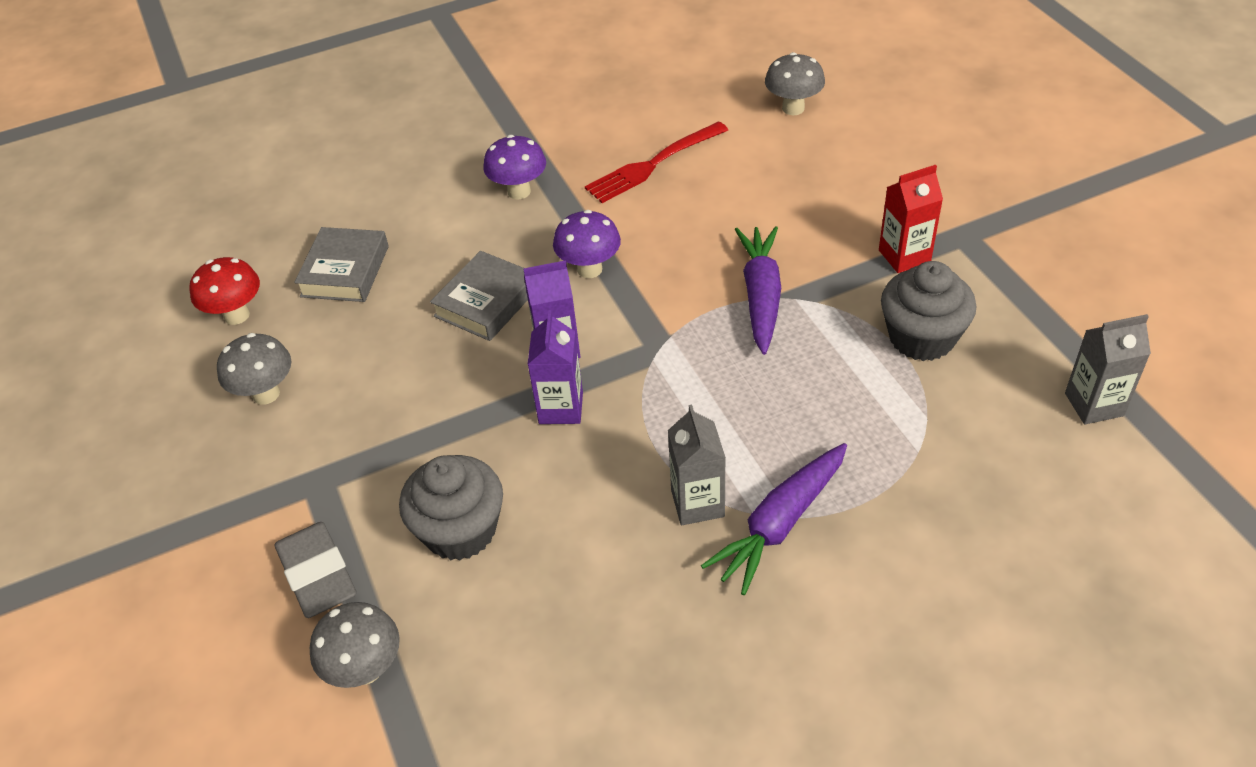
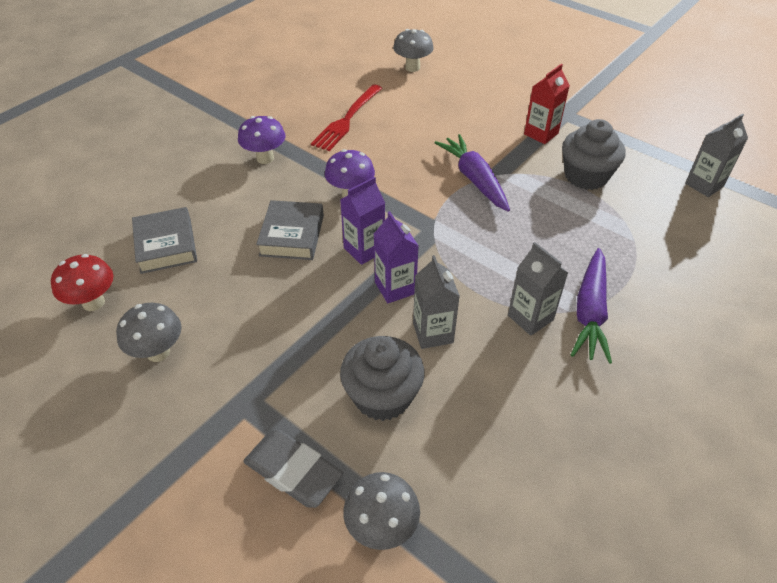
camera: 30 degrees left, 0 degrees up
none -> grey carton [413,255,460,349]

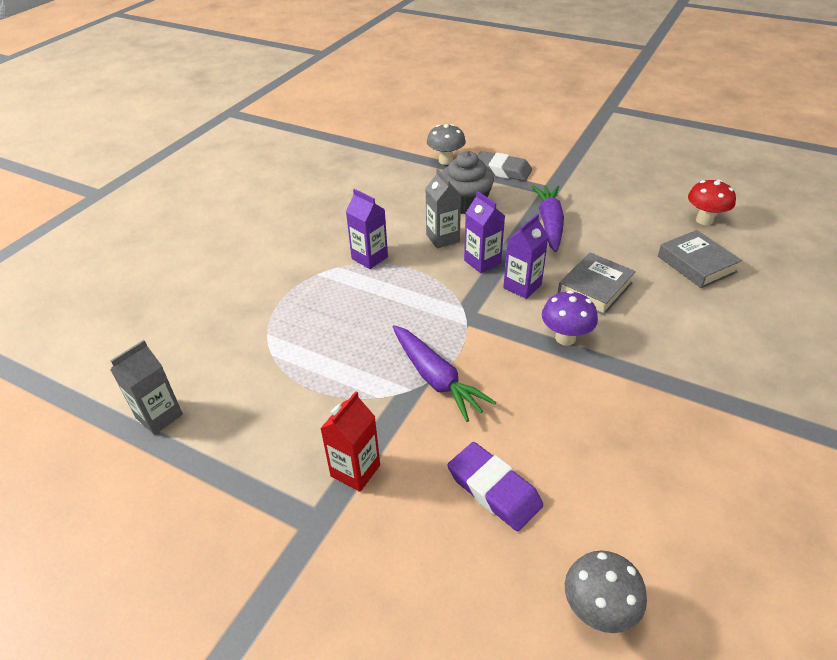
camera: 170 degrees right, 5 degrees down
grey mushroom [116,303,182,362] -> none
purple mushroom [238,116,285,164] -> none
grey book [256,200,324,260] -> grey book turned 45 degrees clockwise [558,253,636,315]
red fork [311,84,382,151] -> none
grey carton [508,242,568,336] -> purple carton [346,189,388,269]
grey cupcake [562,119,625,190] -> none
purple carrot [571,248,612,364] -> purple carrot moved to [532,185,564,252]
none -> purple eraser [448,442,543,531]

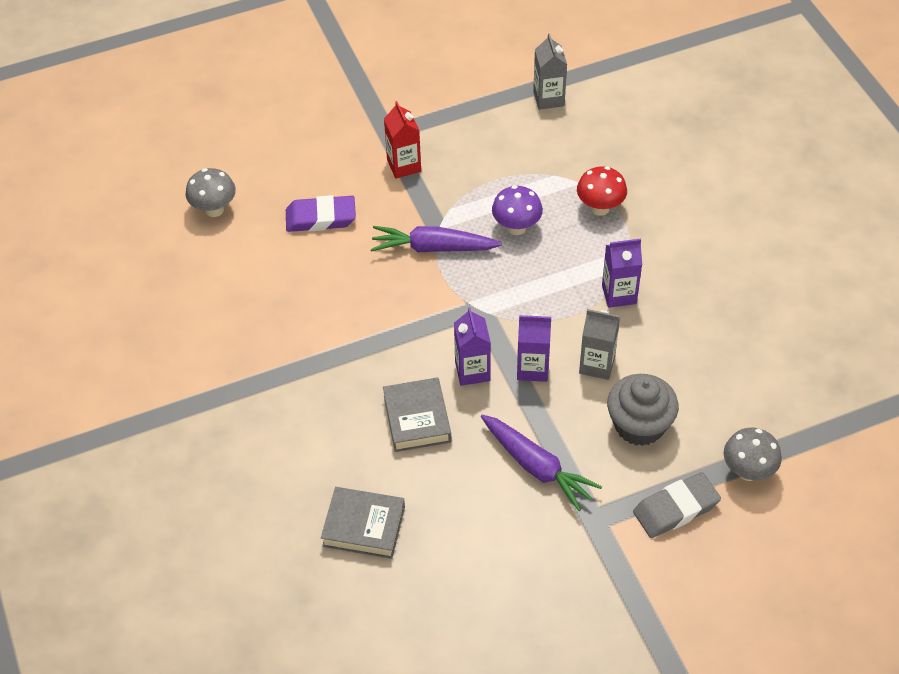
camera: 130 degrees right, 10 degrees up
purple mushroom [542,291,598,346] -> purple mushroom moved to [492,185,543,235]
red mushroom [688,180,736,225] -> red mushroom moved to [577,166,627,216]

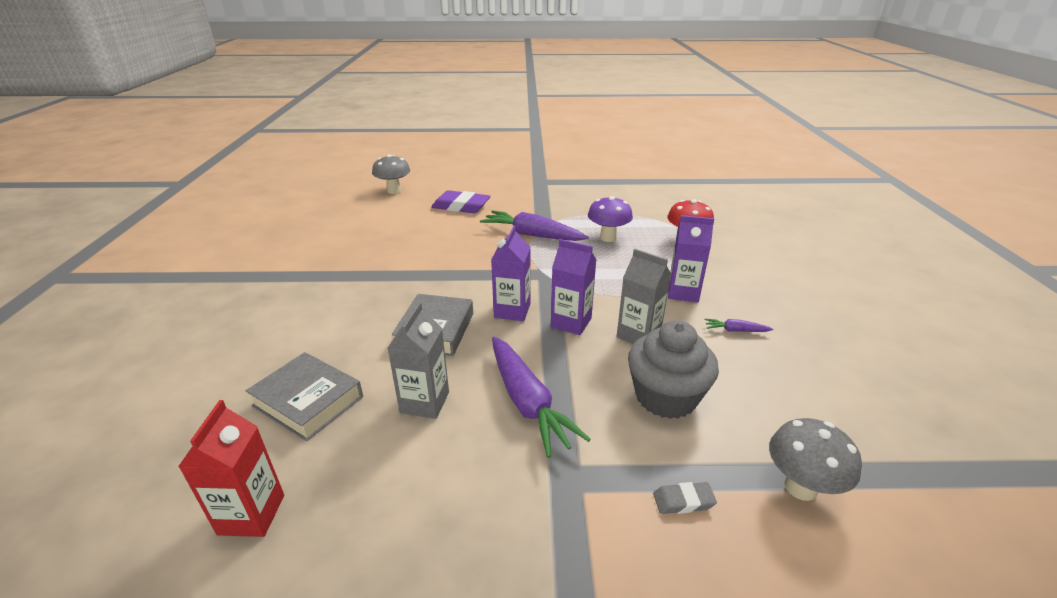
camera: 20 degrees right, 20 degrees down
red carton [384,101,421,179] -> red carton moved to [178,400,284,537]
grey carton [533,33,567,110] -> grey carton moved to [388,302,449,419]
grey eraser [633,472,721,538] -> grey eraser [653,482,717,514], size x0.48
none -> purple carrot [705,319,773,332]

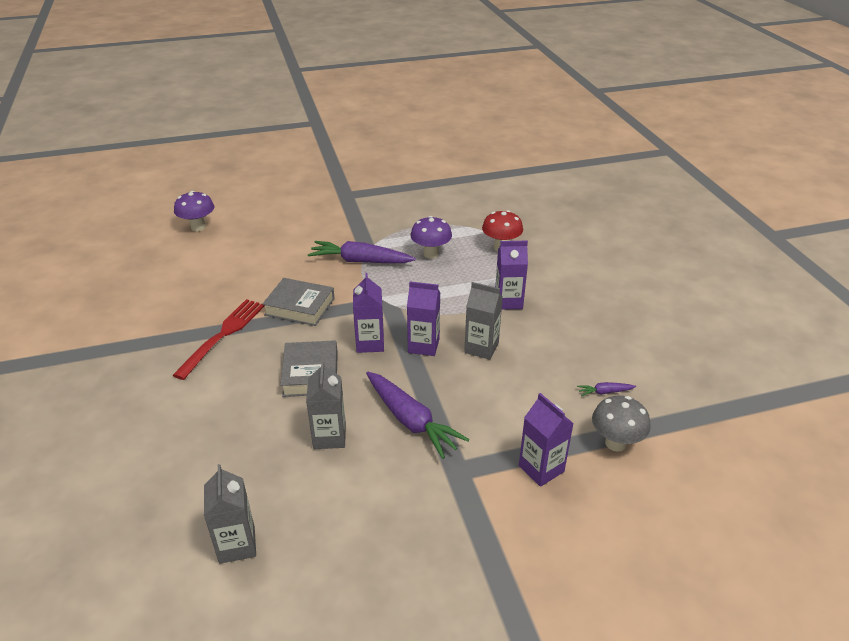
camera: 15 degrees left, 5 degrees up
red carton [178,400,284,537] -> grey carton [204,464,256,564]
grey book [246,352,363,441] -> grey book moved to [262,278,335,326]
grey mushroom [372,154,410,194] -> purple mushroom [174,191,214,231]
purple eraser [431,190,490,213] -> none
grey cupcake [628,320,719,419] -> none
grey eraser [653,482,717,514] -> purple carton [519,393,574,487]
purple carrot [705,319,773,332] -> purple carrot moved to [577,382,636,396]
none -> red fork [173,299,265,380]

